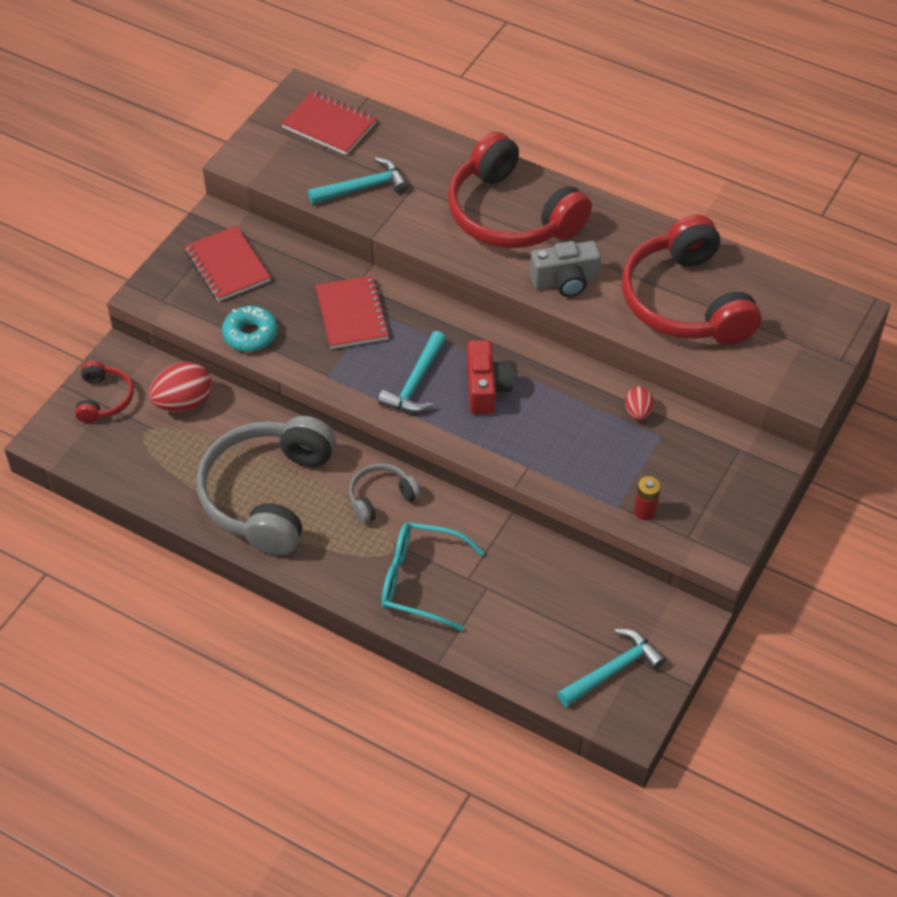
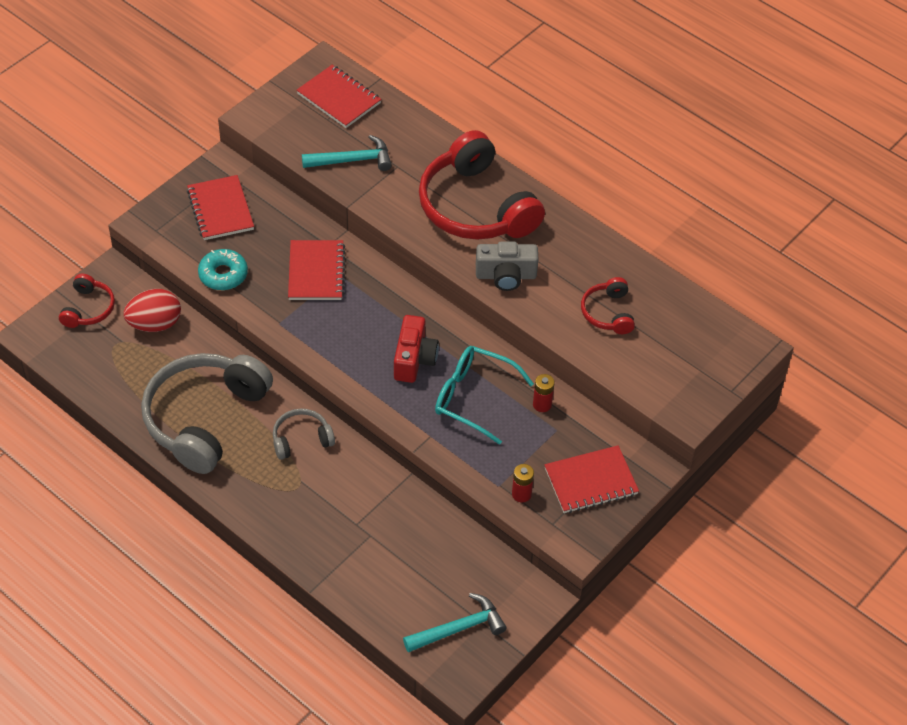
camera: 10 degrees right, 0 degrees up
turquoise hammer [378,331,446,413] -> none
turquoise glasses [381,522,485,631] -> turquoise glasses moved to [435,346,534,445]
red headphones [622,214,761,344] -> red headphones [581,277,635,334], size x0.47
red egg [625,386,654,420] -> red battery [533,374,555,412]
none -> red notebook [544,445,639,513]

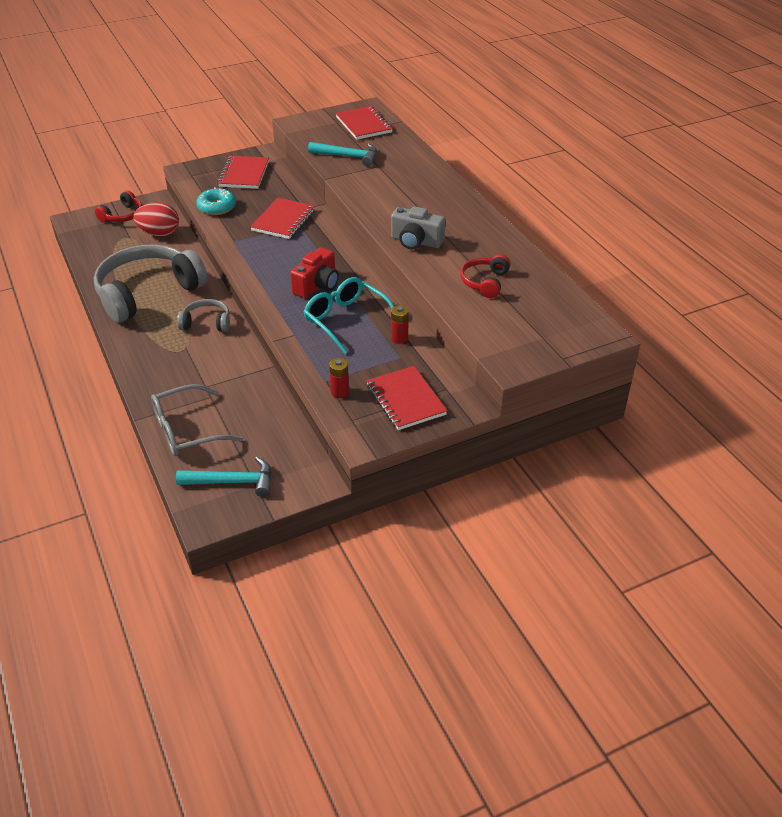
camera: 25 degrees right, 10 degrees down
red headphones [419,130,545,240] -> none
red notebook [544,445,639,513] -> red notebook turned 60 degrees clockwise [366,366,447,430]
none -> grey glasses [151,384,243,456]

